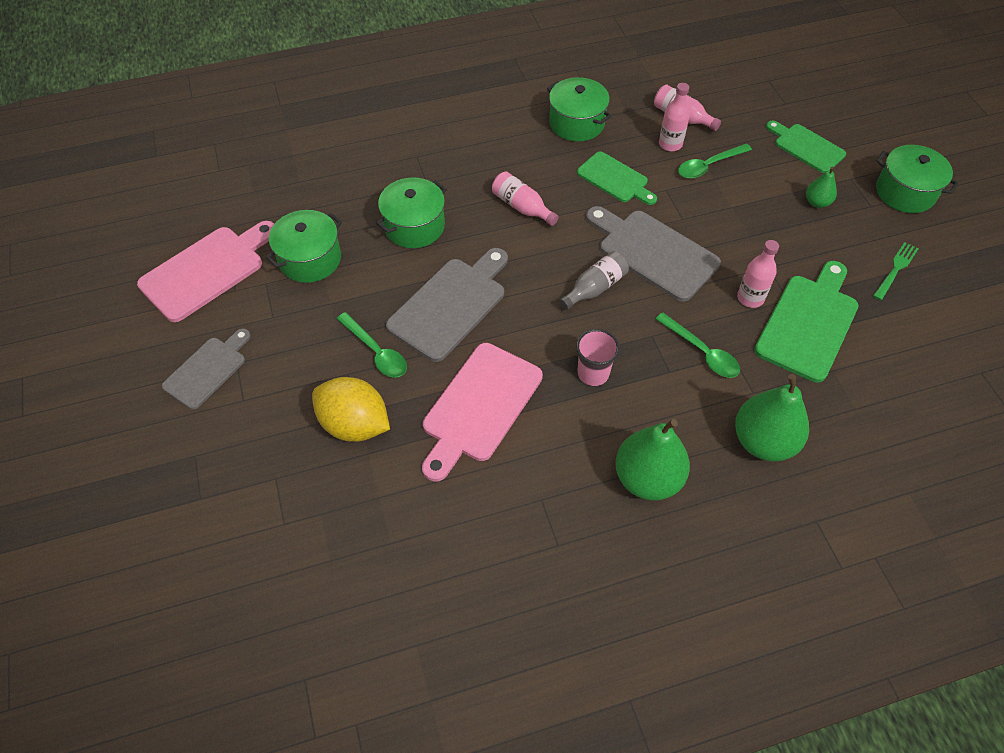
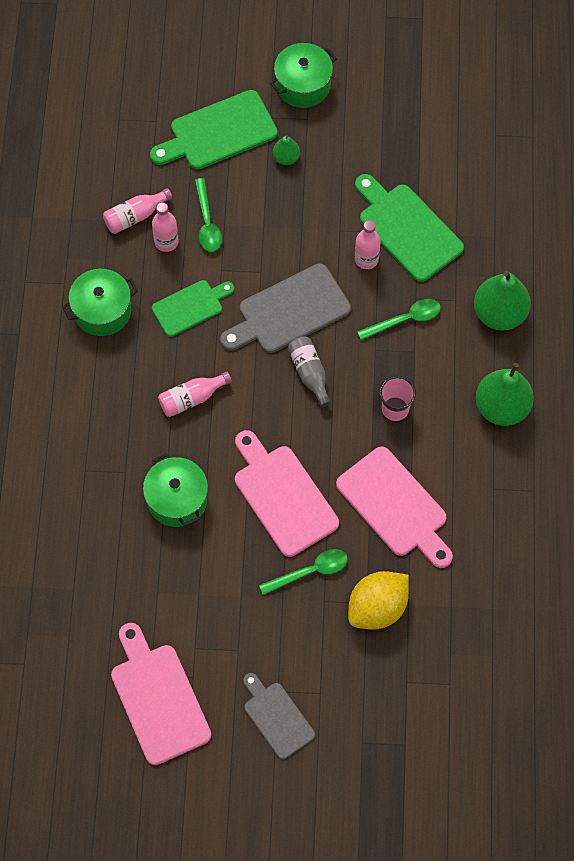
camera: 70 degrees left, 10 degrees up
green pot [266,210,342,283] -> none
grey cutting board [386,248,508,362] -> pink cutting board [235,430,339,557]
green cutting board [766,120,846,173] -> green cutting board [150,90,278,170], size x1.58
green fork [873,242,918,300] -> none

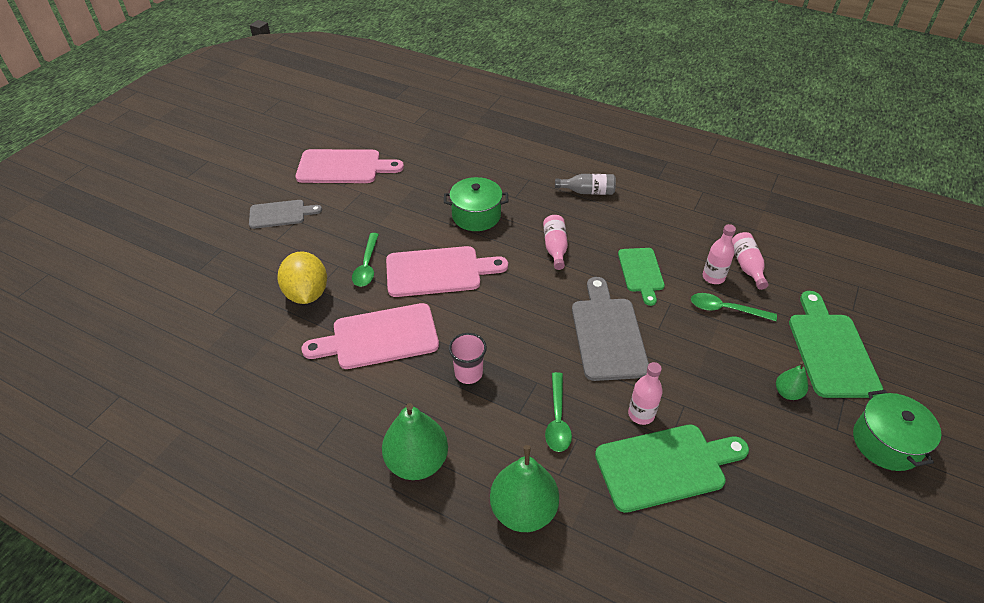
camera: 115 degrees right, 20 degrees down
green pot [62,269,138,336] -> none
grey bottle [288,336,331,408] -> grey bottle moved to [555,174,616,195]

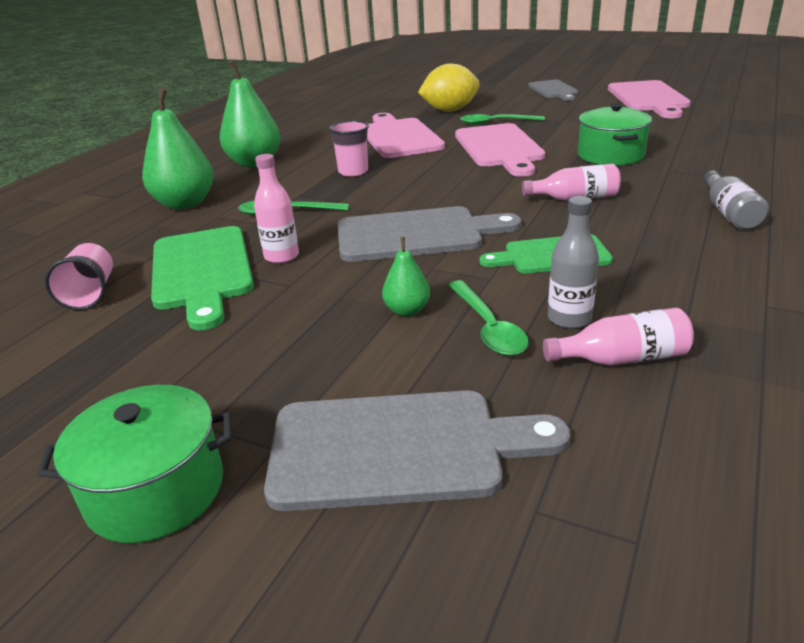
camera: 90 degrees right, 15 degrees down
green spoon [691,293,777,321] -> green spoon turned 150 degrees clockwise [449,280,529,356]
pink bottle [702,224,736,284] -> grey bottle [548,196,599,329]
green pear [776,361,808,400] -> green pear moved to [382,237,430,316]
green cutting board [789,291,883,398] -> grey cutting board [264,390,571,511]
none -> pink cup [45,243,113,310]

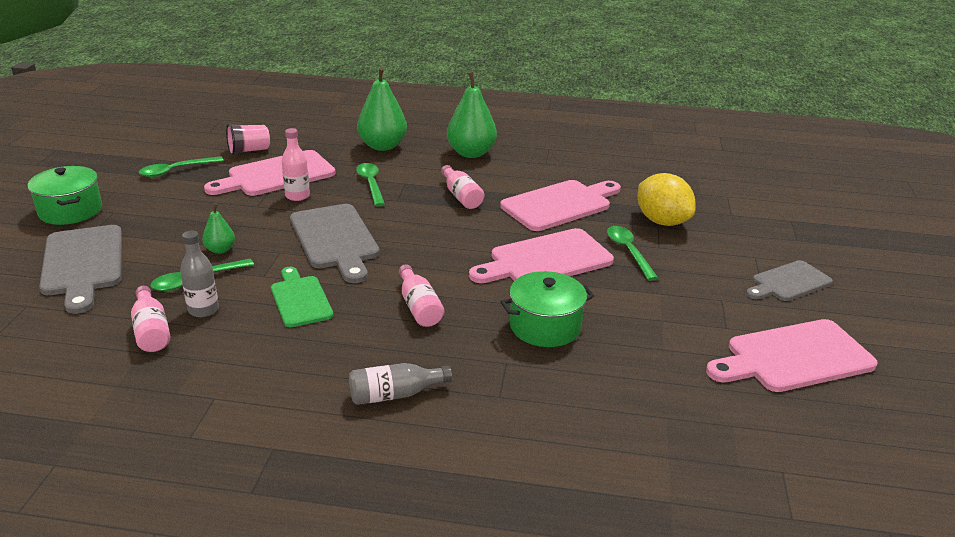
camera: 70 degrees right, 0 degrees up
green cutting board [151,226,254,330] -> pink cutting board [204,150,335,196]
pink cup [329,120,369,177] -> pink bottle [441,165,484,209]
none -> green spoon [139,156,224,177]

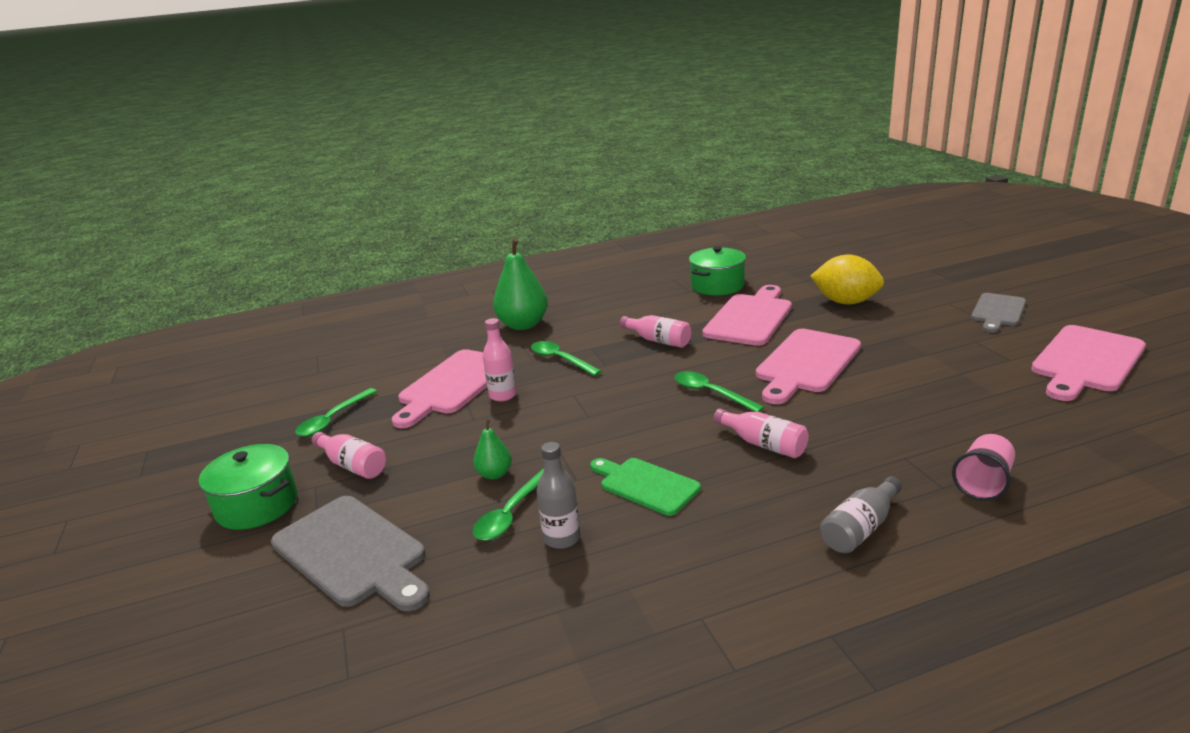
camera: 25 degrees left, 5 degrees down
pink bottle [131,286,171,352] -> pink bottle moved to [312,432,386,479]
pink cup [226,123,270,155] -> pink cup moved to [952,434,1015,501]
grey cutting board [290,204,380,283] -> none
green pear [447,72,497,158] -> none
green pot [500,271,594,347] -> green pot moved to [689,246,746,295]
green spoon [607,226,658,281] -> green spoon moved to [675,371,765,412]

